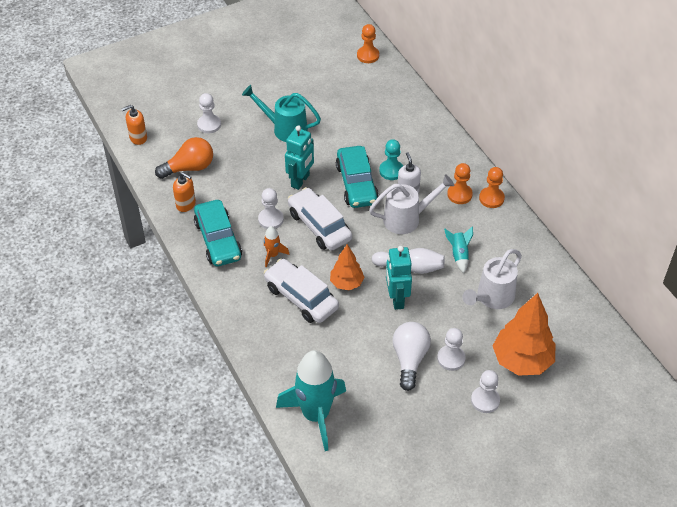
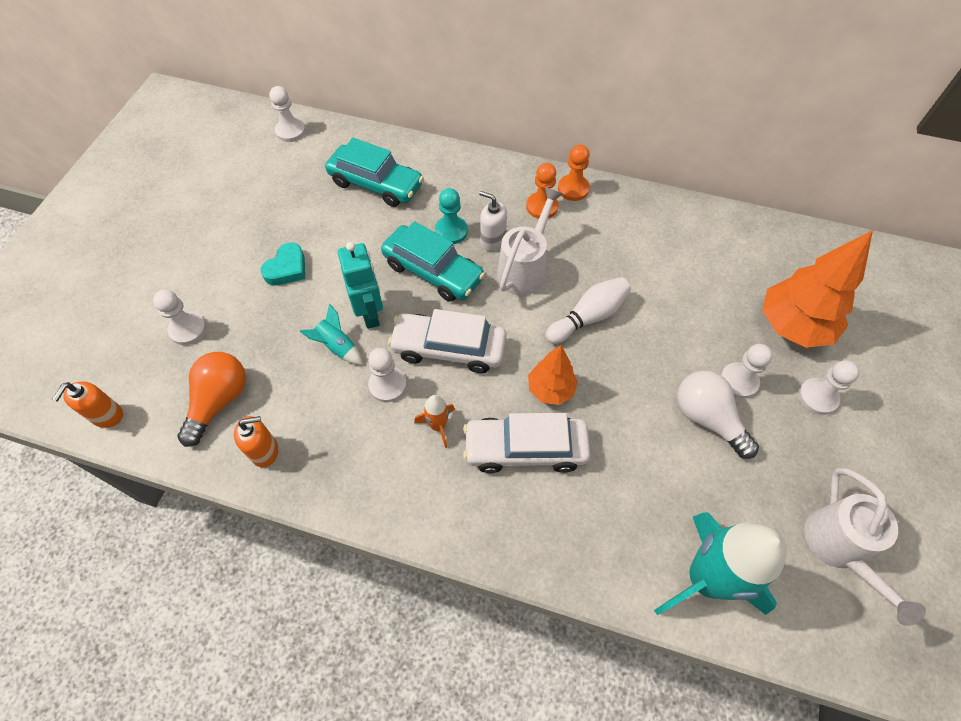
camera: 45 degrees left, 10 degrees up
turquoise car [194,200,242,267] -> turquoise car moved to [325,138,424,207]
turquoise watering can [242,85,321,142] -> turquoise heart [261,243,305,286]
orange pawn [357,24,379,63] -> white pawn [269,86,306,142]
turquoise robot [386,246,412,310] -> none
turquoise rocket [444,226,473,273] -> turquoise rocket moved to [300,304,362,365]
white watering can [463,249,522,309] -> white watering can moved to [804,467,926,626]

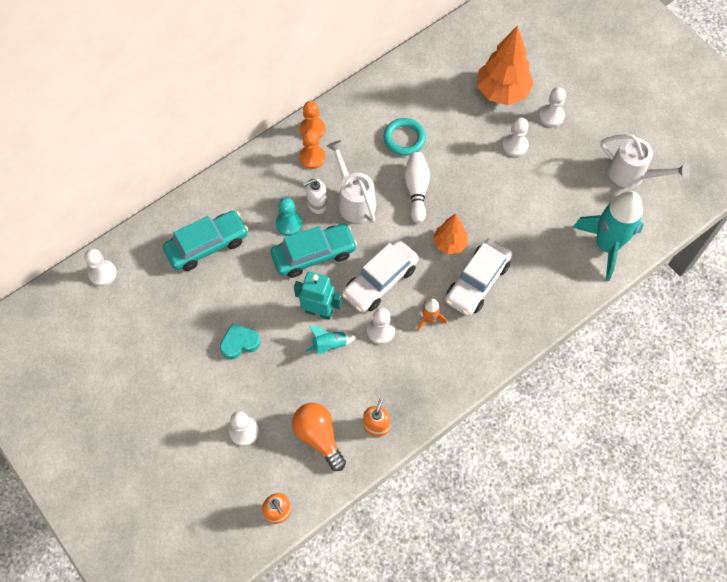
camera: 55 degrees left, 5 degrees up
turquoise heart [261,243,305,286] -> turquoise heart turned 90 degrees counterclockwise [220,323,260,359]
white light bulb [677,371,759,459] -> none
none -> turquoise ring [383,118,426,156]

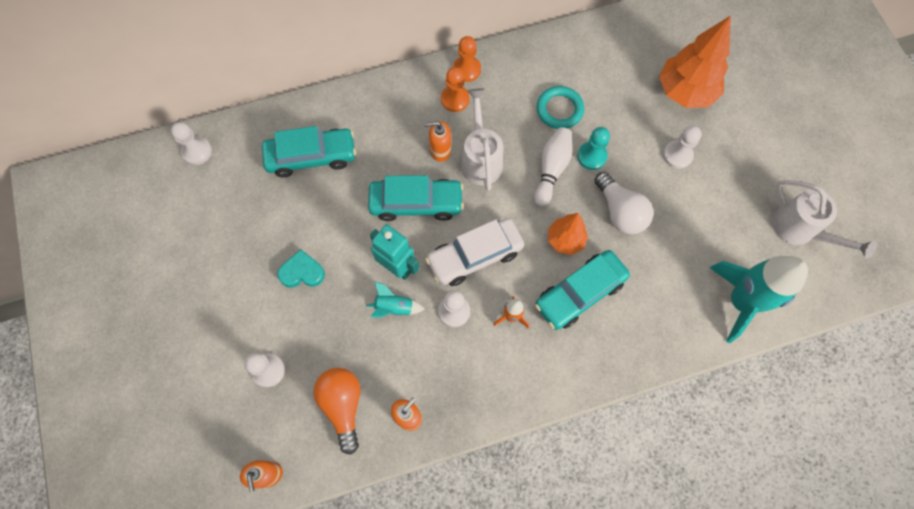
camera: 20 degrees right, 5 degrees up
turquoise pawn [276,198,303,236] -> turquoise pawn moved to [577,127,610,170]
white soap dispenser [303,178,327,214] -> orange soap dispenser [425,121,451,162]
white car [445,238,512,316] -> turquoise car [535,250,630,330]
white pawn [539,87,566,127] -> none
none -> white light bulb [594,172,653,235]

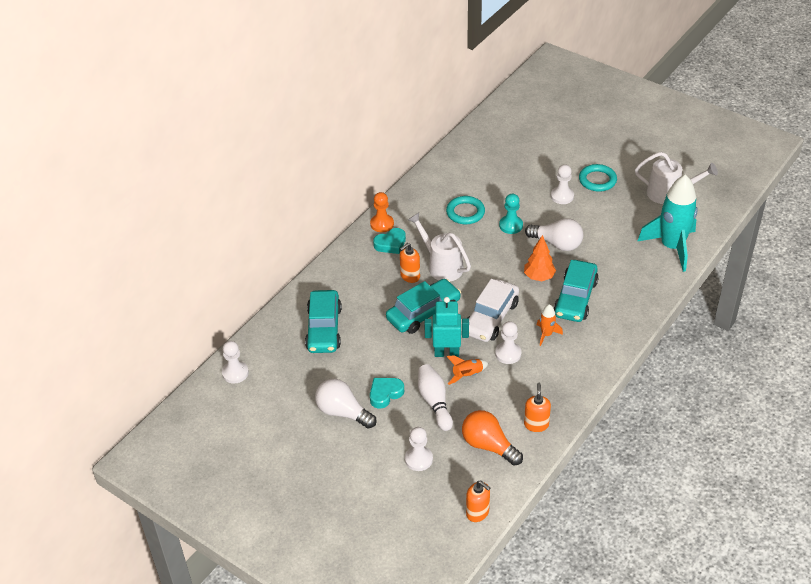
camera: 35 degrees left, 25 degrees down
turquoise car [262,126,356,177] -> turquoise car turned 135 degrees clockwise [305,290,342,353]
turquoise rocket [366,281,425,318] -> orange rocket [446,355,488,385]
orange pawn [441,67,469,112] -> turquoise heart [373,228,406,254]
white bowling pin [534,127,573,207] -> white bowling pin moved to [418,364,453,431]
orange tree [659,16,731,108] -> none
none -> white light bulb [315,379,376,429]
none -> turquoise ring [579,164,617,192]

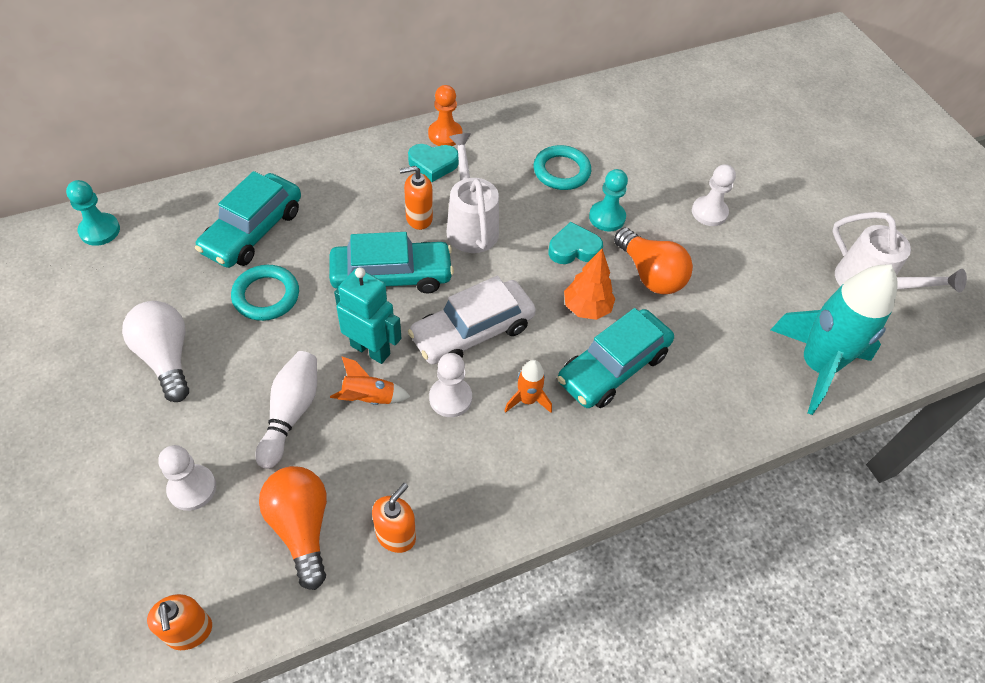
camera: 25 degrees right, 10 degrees up
white pawn [222,341,249,383] -> turquoise pawn [66,180,120,246]
turquoise heart [370,378,404,409] -> turquoise heart moved to [548,222,603,264]
white light bulb [525,218,583,251] -> orange light bulb [614,227,693,294]
turquoise ring [579,164,617,192] -> turquoise ring moved to [231,265,299,321]

